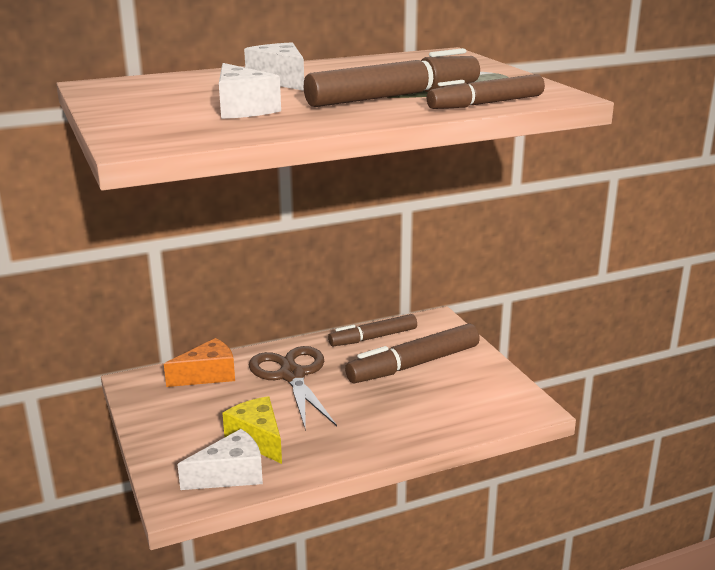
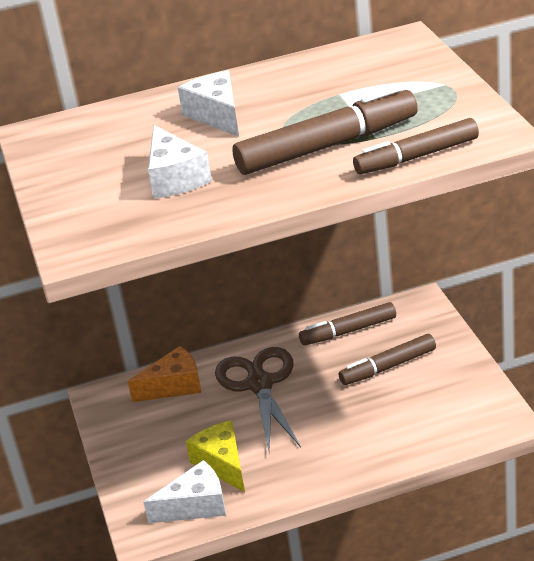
camera: 10 degrees right, 10 degrees up
brown marker [345,323,480,384] -> brown marker [339,334,436,385], size x0.66

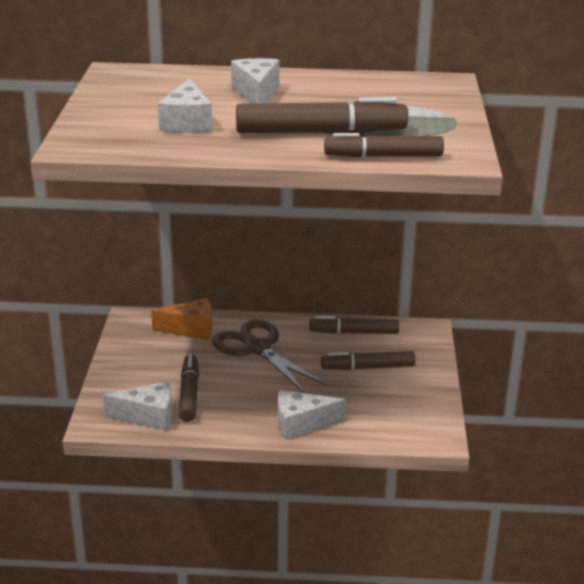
camera: 15 degrees right, 5 degrees down
yellow cheese [186,420,245,492] -> brown marker [179,354,199,422]
brown scissors [215,347,301,451] -> brown scissors turned 45 degrees counterclockwise [212,319,327,393]
none -> white cheese [278,390,346,440]

